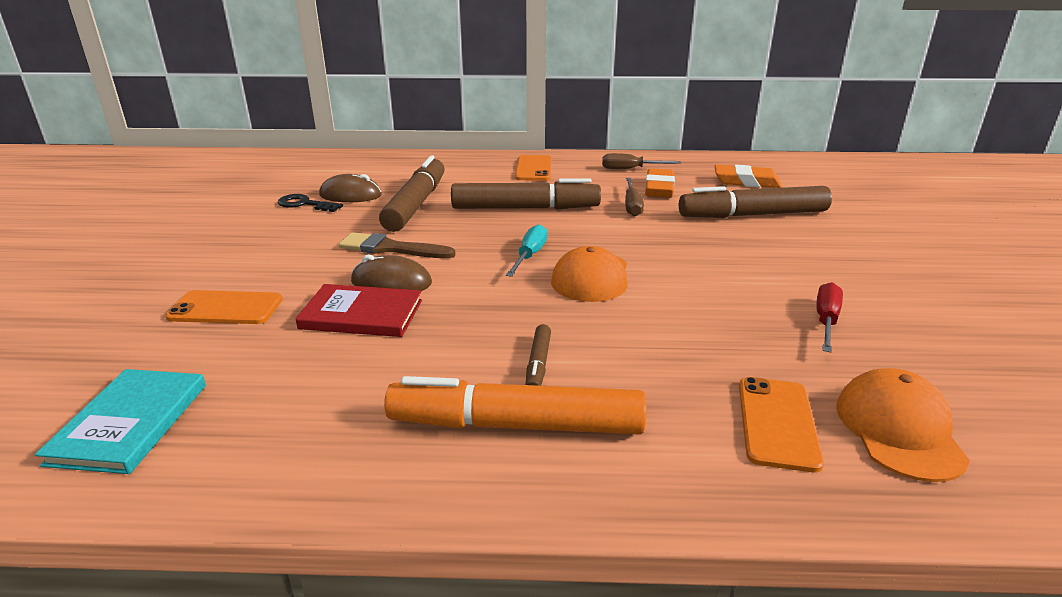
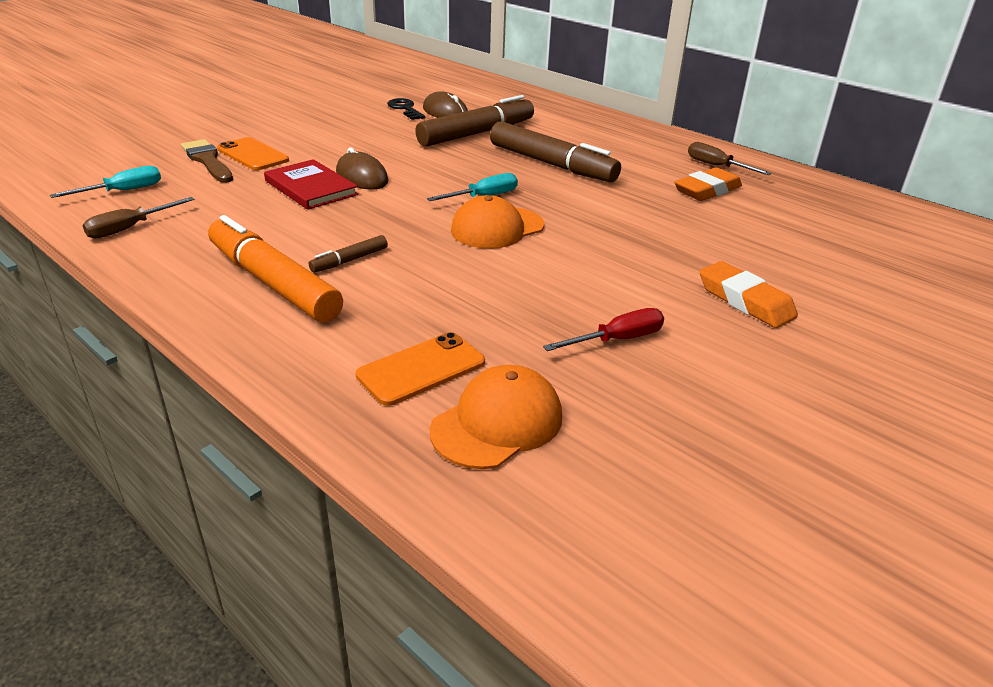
camera: 40 degrees right, 5 degrees up
turquoise book [35,369,206,474] -> turquoise screwdriver [50,166,161,198]
brown brush [339,232,456,259] -> brown brush moved to [181,139,233,183]
orange phone [515,155,552,181] -> none
brown screwdriver [625,178,644,216] -> brown screwdriver moved to [82,197,195,238]
brown marker [679,186,832,218] -> none
orange eraser [715,165,782,188] -> orange eraser moved to [700,261,798,328]

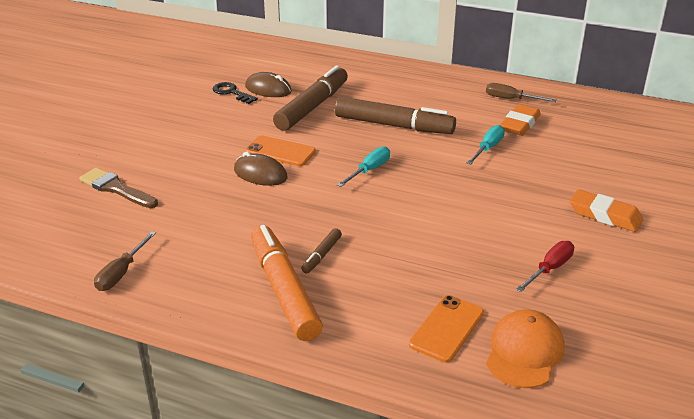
camera: 20 degrees left, 0 degrees up
turquoise screwdriver [50,166,161,198] -> turquoise screwdriver moved to [467,125,505,165]
orange marker [208,215,343,322] -> orange marker turned 45 degrees clockwise [251,225,323,341]
orange phone [217,137,289,170] -> orange phone moved to [245,135,316,166]
red book [264,159,358,210] -> none
orange cap [451,195,544,249] -> none

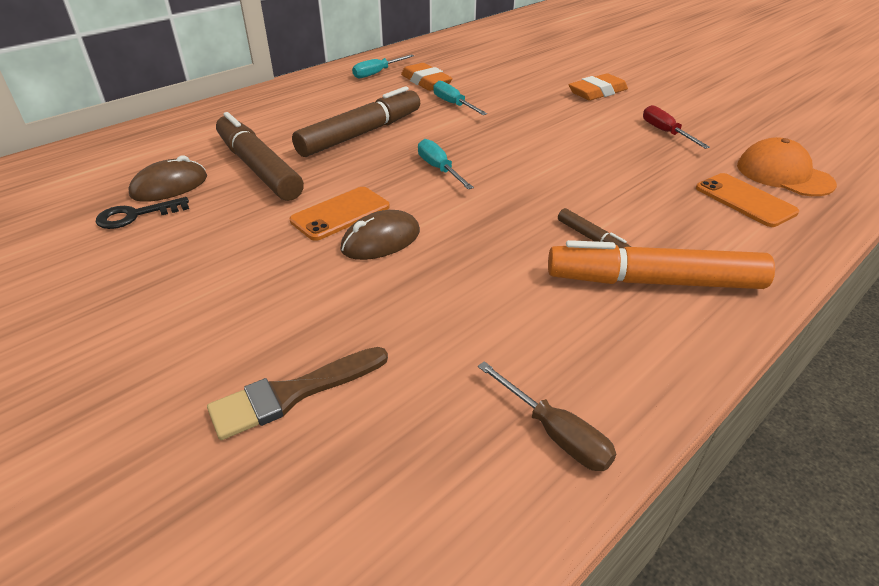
camera: 65 degrees left, 5 degrees up
brown screwdriver [486,83,557,102] -> turquoise screwdriver [352,54,414,78]

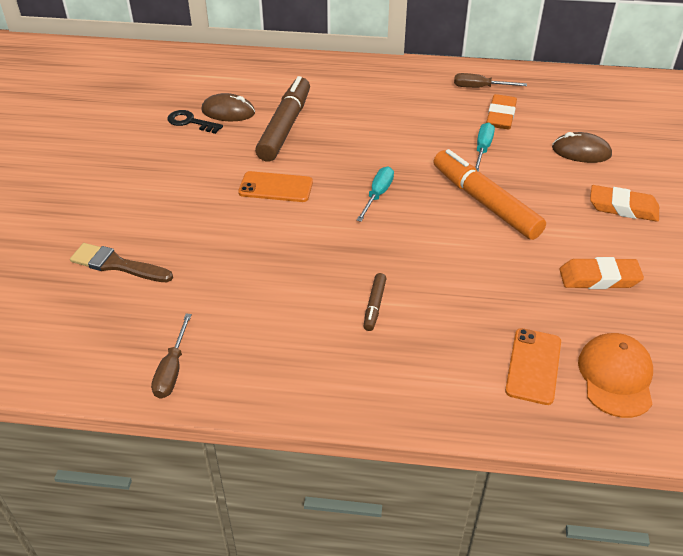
camera: 50 degrees right, 5 degrees up
brown marker [292,86,420,157] -> none
brown mouse [340,210,420,260] -> brown mouse moved to [552,132,612,163]
turquoise screwdriver [352,54,414,78] -> brown screwdriver [454,73,527,88]
orange marker [548,240,775,289] -> orange marker moved to [433,149,546,240]
red screwdriver [643,105,710,149] -> orange eraser [559,257,644,289]

